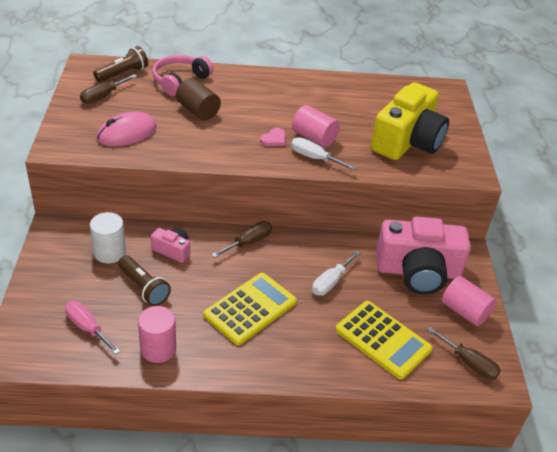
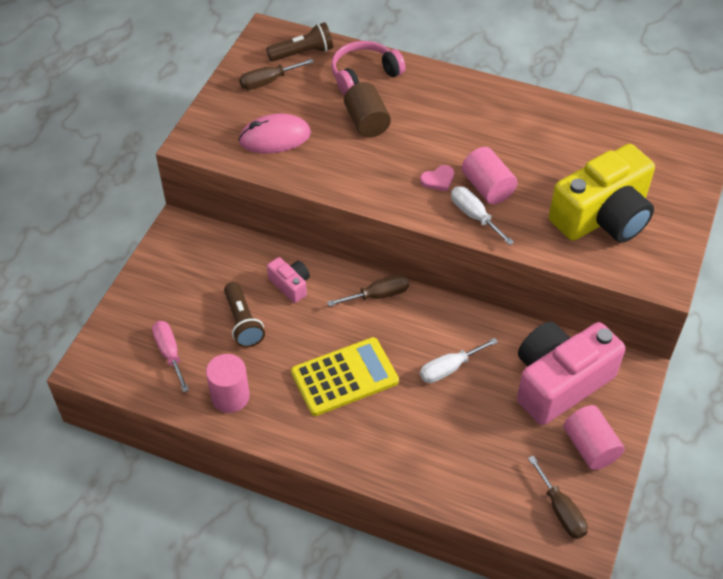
camera: 25 degrees right, 10 degrees up
white cylinder [90,212,126,263] -> none
yellow calculator [335,301,433,379] -> none
pink camera [376,217,471,294] -> pink camera turned 120 degrees clockwise [517,322,625,425]

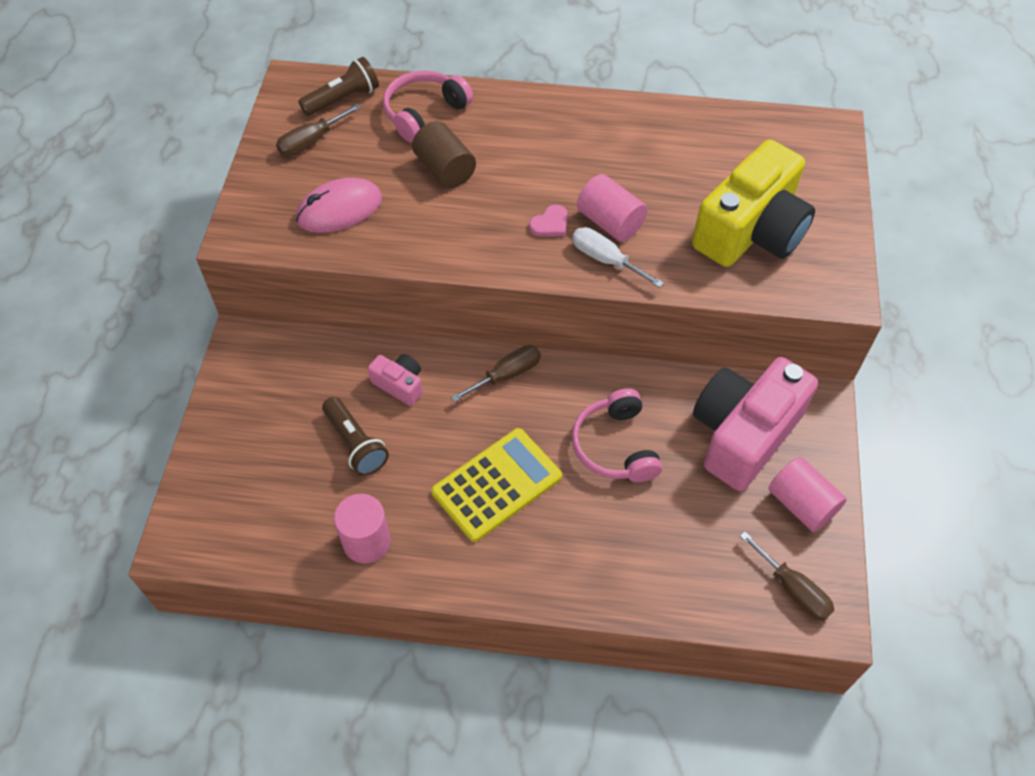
camera: 15 degrees left, 5 degrees up
pink screwdriver [152,321,189,392] -> none
white screwdriver [420,338,498,383] -> pink headphones [572,388,662,482]

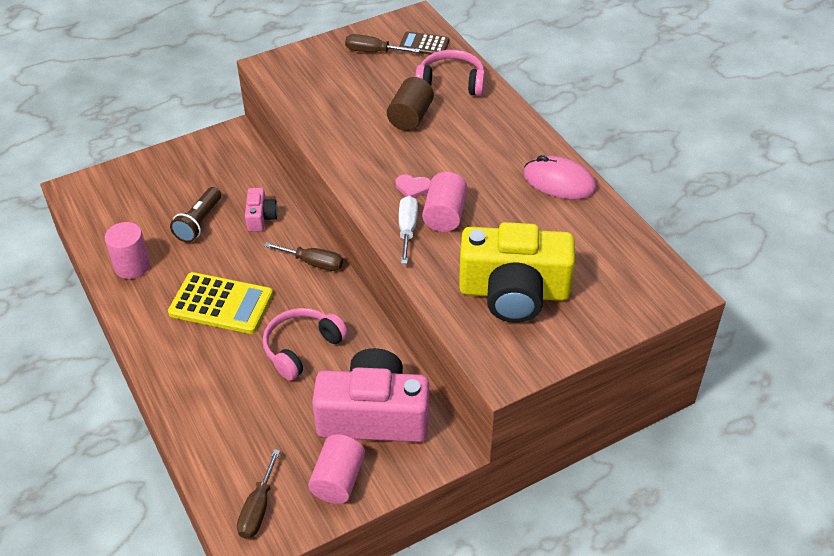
camera: 55 degrees right, 10 degrees down
pink mouse [296,178,382,233] -> pink mouse moved to [523,155,597,199]
brown flashlight [298,57,379,116] -> brown calculator [399,31,449,55]

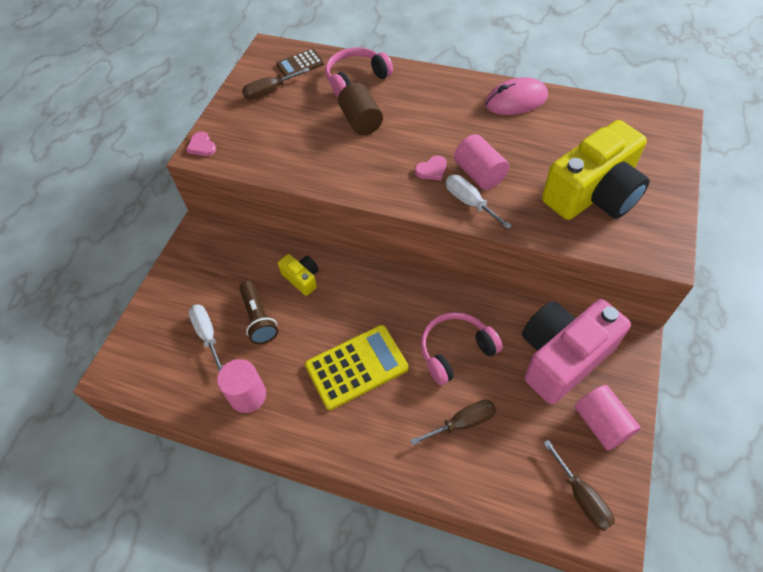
camera: 40 degrees left, 10 degrees up
pink camera [245,188,278,232] -> yellow camera [278,254,319,296]
pink headphones [263,308,348,381] -> pink headphones turned 60 degrees clockwise [421,312,503,385]
brown screwdriver [264,242,343,271] -> brown screwdriver moved to [410,400,496,445]
none -> pink heart [187,132,216,156]
none -> white screwdriver [189,304,223,372]

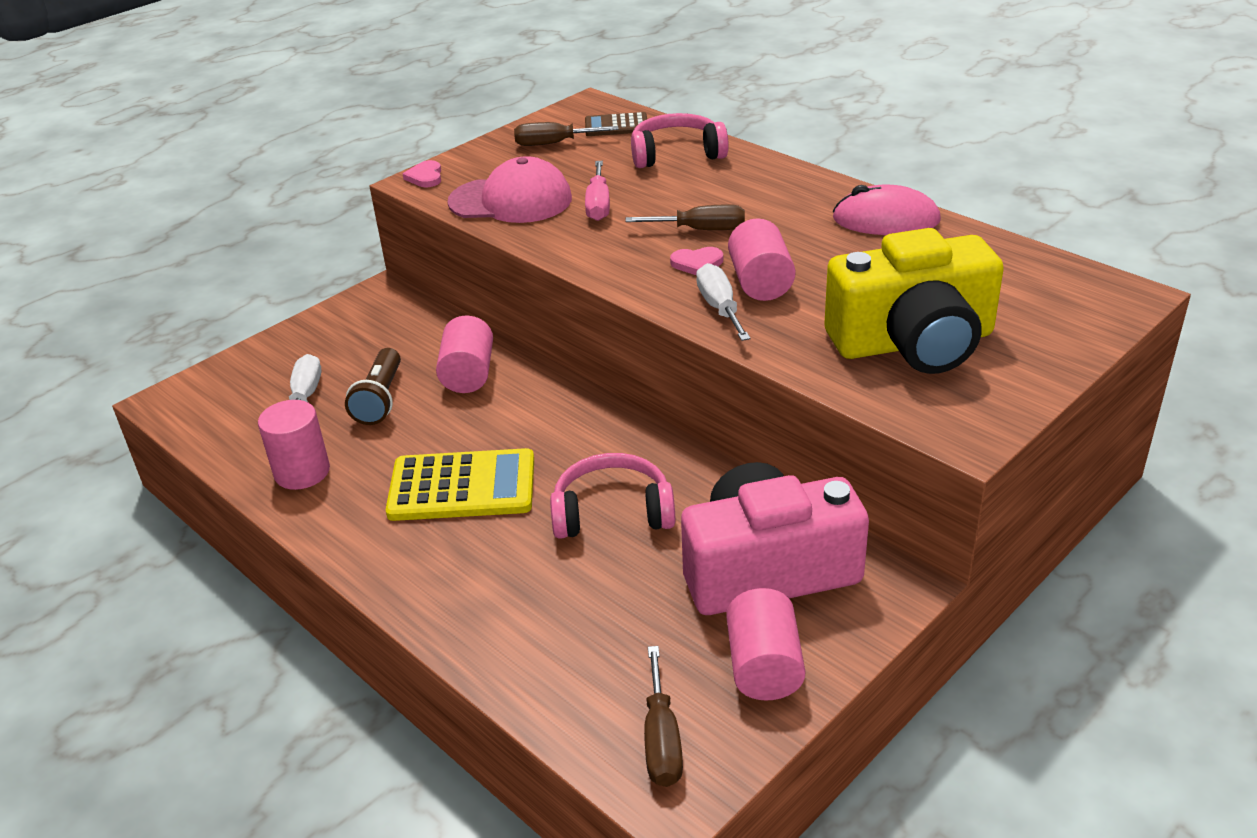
camera: 25 degrees right, 20 degrees down
yellow camera [278,254,319,296] -> pink cylinder [436,316,493,393]
brown cylinder [338,83,383,135] -> none
brown screwdriver [410,400,496,445] -> brown screwdriver moved to [625,204,745,230]
none -> pink cap [447,156,572,223]
none -> pink screwdriver [585,161,610,221]

